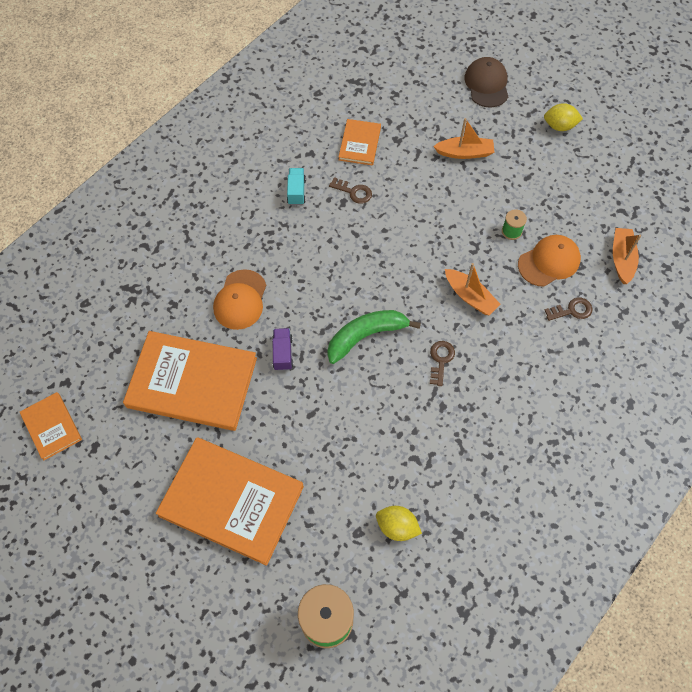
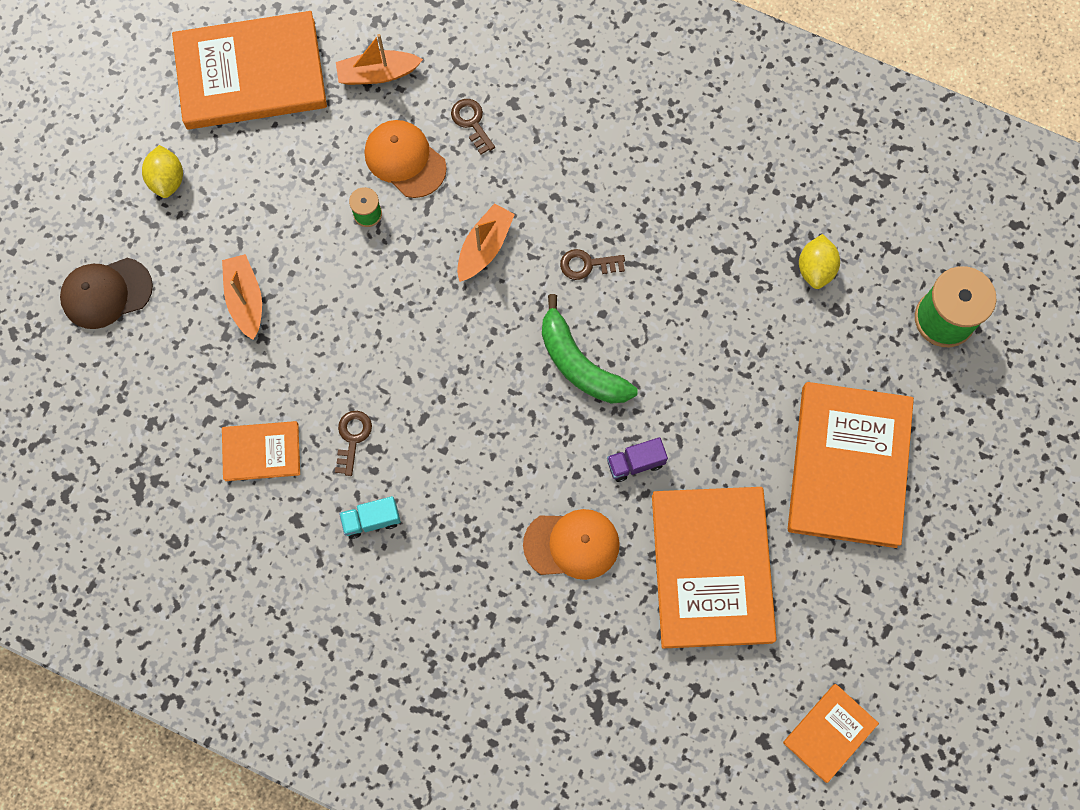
camera: 105 degrees left, 10 degrees up
none -> orange book [172,11,327,129]

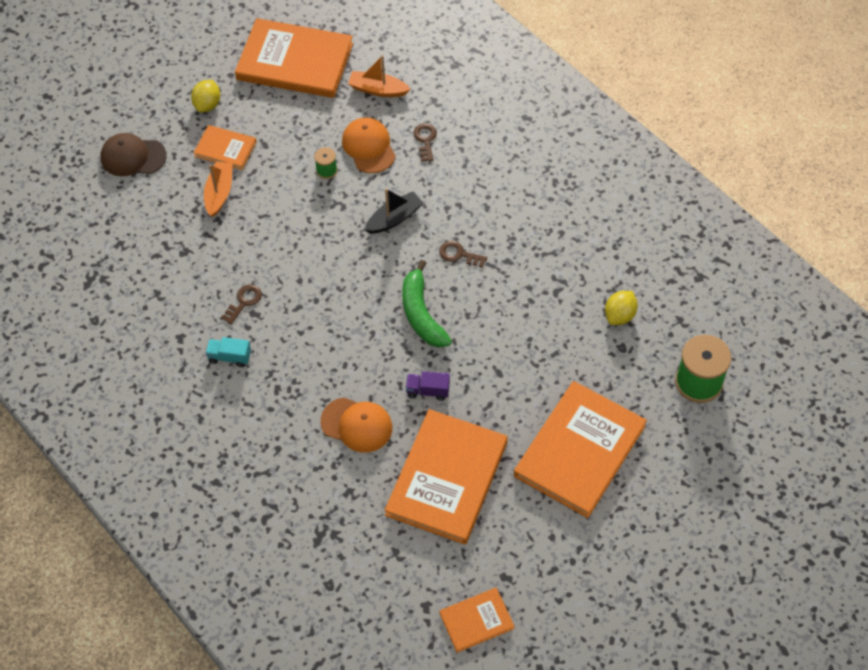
camera: 25 degrees right, 15 degrees down
orange book [222,421,300,481] -> orange book moved to [194,125,257,170]
orange boat [457,203,515,282] -> black boat [365,189,423,234]

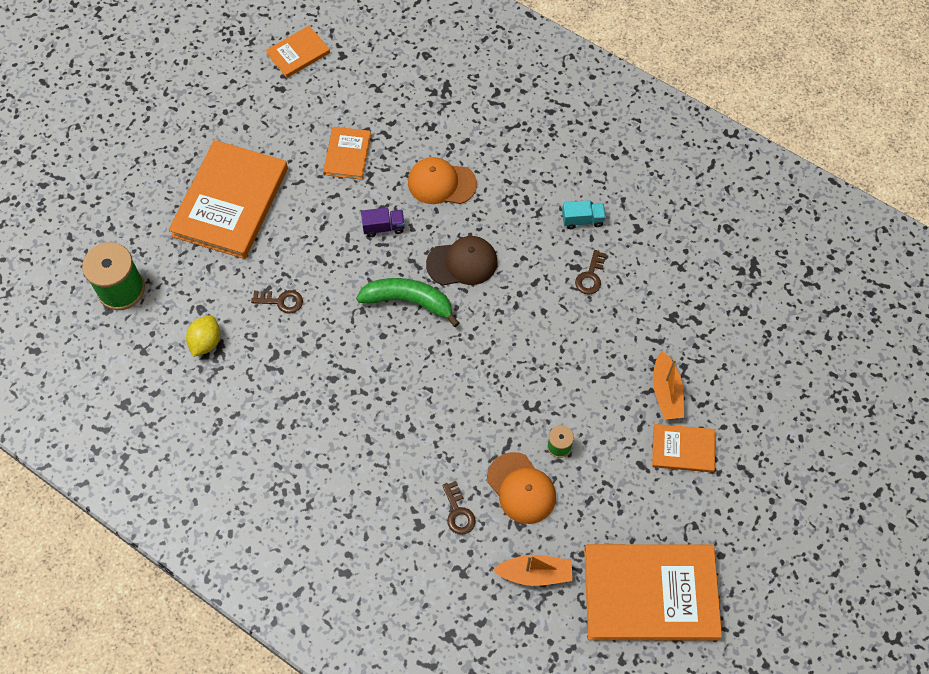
camera: 165 degrees right, 5 degrees up
brown cap [100,133,167,176] -> brown cap moved to [426,236,498,285]
yellow lemon [191,80,220,113] -> none
black boat [365,189,423,234] -> none
orange book [385,409,508,544] -> orange book [323,127,371,180], size x0.50
green banana [402,260,452,348] -> green banana turned 45 degrees counterclockwise [356,278,459,327]
brown key [439,241,487,268] -> brown key moved to [251,290,303,313]

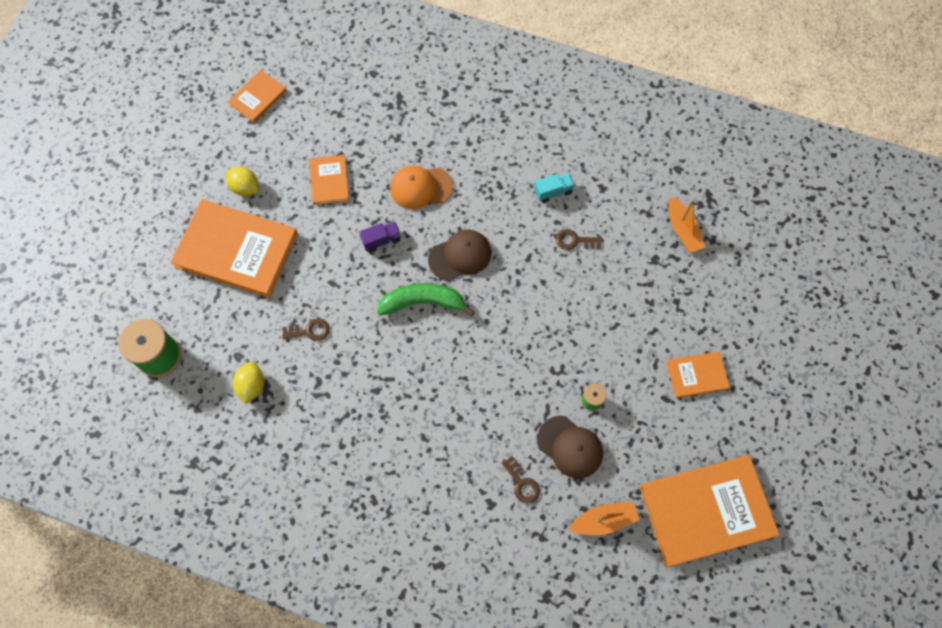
camera: 15 degrees left, 5 degrees up
orange book [168,140,288,259] -> orange book turned 75 degrees counterclockwise [170,200,298,298]
orange cap [487,452,556,524] -> brown cap [537,416,603,478]
brown key [575,250,607,295] -> brown key turned 90 degrees clockwise [556,229,602,250]
orange boat [653,351,684,420] -> orange boat moved to [669,197,706,253]
none -> yellow lemon [226,167,259,196]

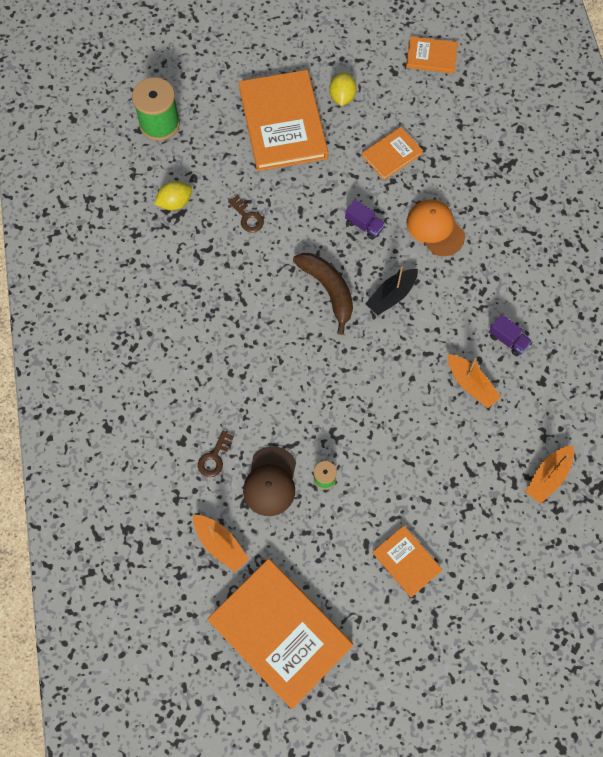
camera: 60 degrees right, 0 degrees up
green banana [377,283,475,317] -> brown banana [293,253,353,335]
brown cap [428,230,491,281] -> black boat [365,266,418,316]
turquoise truck [534,173,575,203] -> purple truck [489,314,532,356]
brown key [556,229,602,250] -> orange boat [448,354,501,408]

